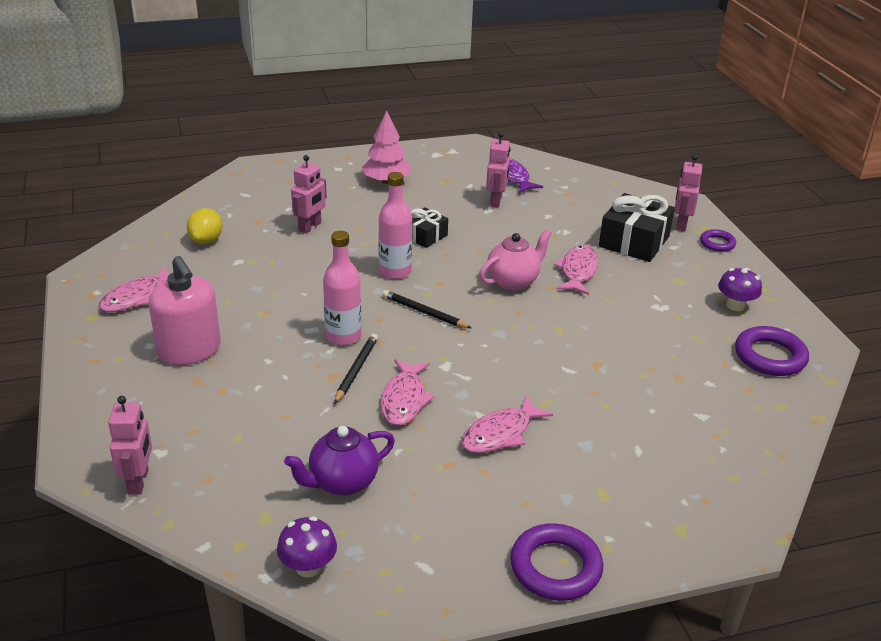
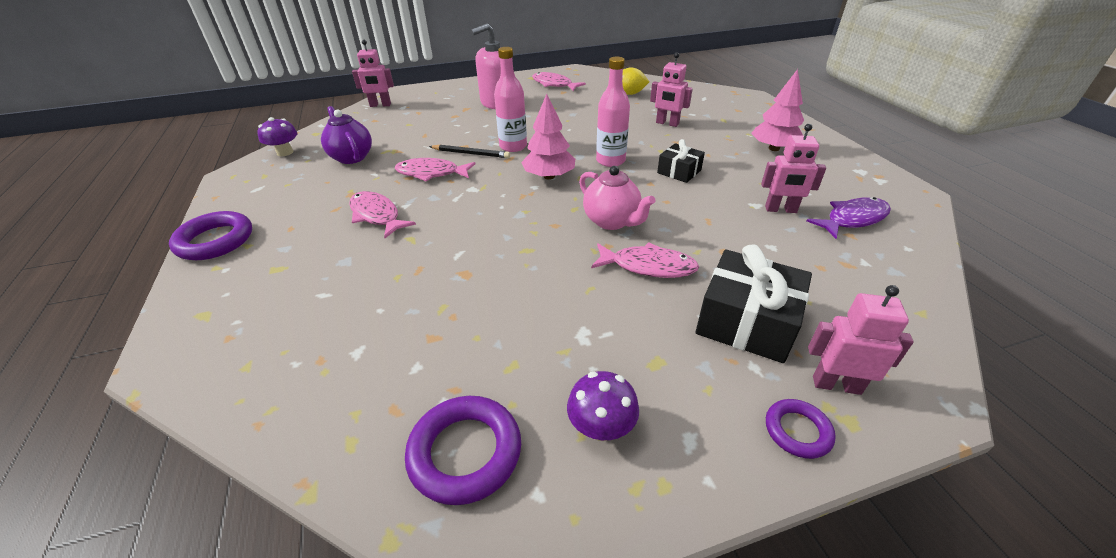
camera: 90 degrees right, 5 degrees up
black pencil [382,290,471,328] -> pink tree [521,94,575,180]

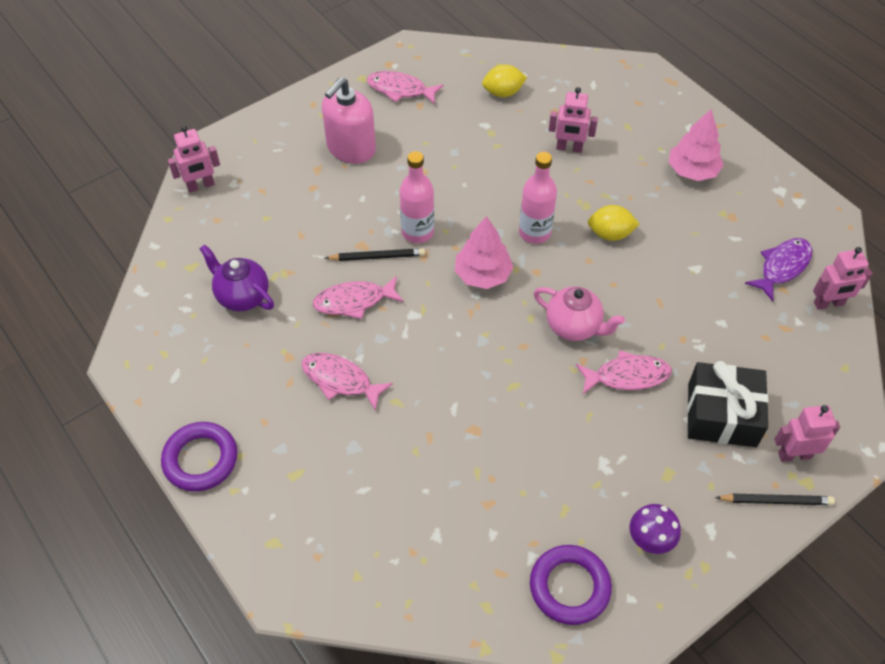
camera: 20 degrees left, 15 degrees up
purple mushroom [257,117,298,156] -> none
black gift [657,139,705,183] -> yellow lemon [588,205,639,241]
pink robot [761,124,826,213] -> pink robot moved to [813,247,873,310]
purple ring [766,399,836,459] -> black pencil [715,494,835,505]

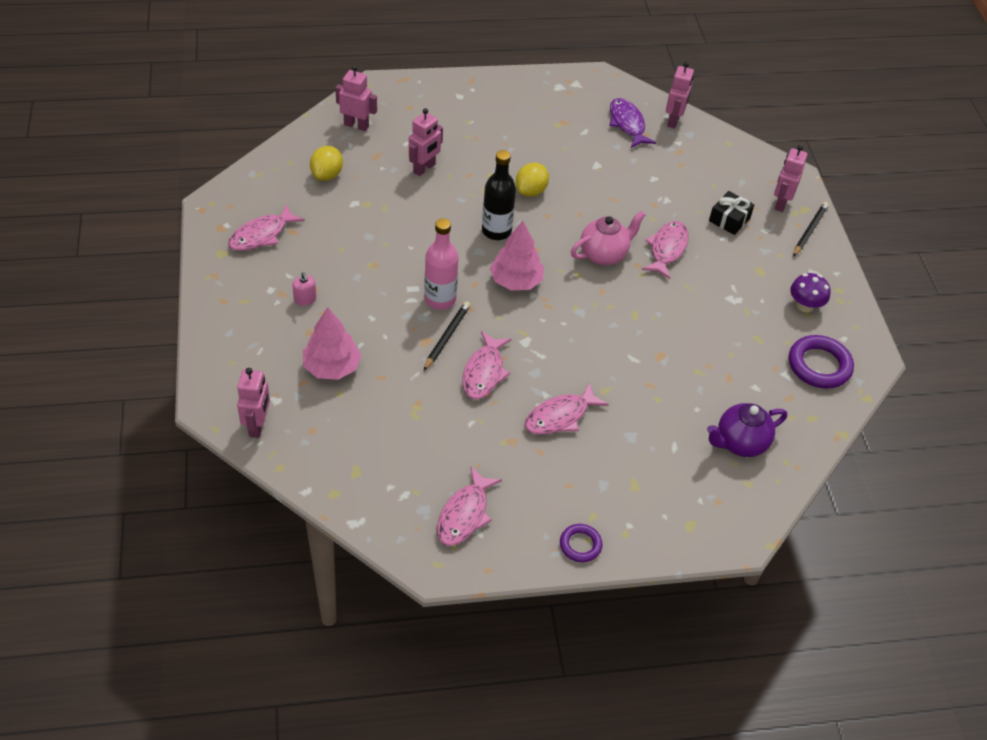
camera: 65 degrees left, 5 degrees down
purple ring [161,422,237,492] -> purple ring [560,524,603,562], size x0.58
purple teapot [200,244,274,311] -> purple teapot moved to [707,403,787,457]
pink soap dispenser [322,77,376,164] -> pink soap dispenser [292,272,316,306], size x0.41
pink bottle [519,152,557,244] -> black bottle [482,150,516,240]
pink tree [669,109,724,181] -> pink tree moved to [303,307,361,380]
black gift [687,361,769,447] -> black gift [709,191,754,235], size x0.58
none -> pink robot [335,65,377,131]
none -> pink fish [437,467,502,546]

